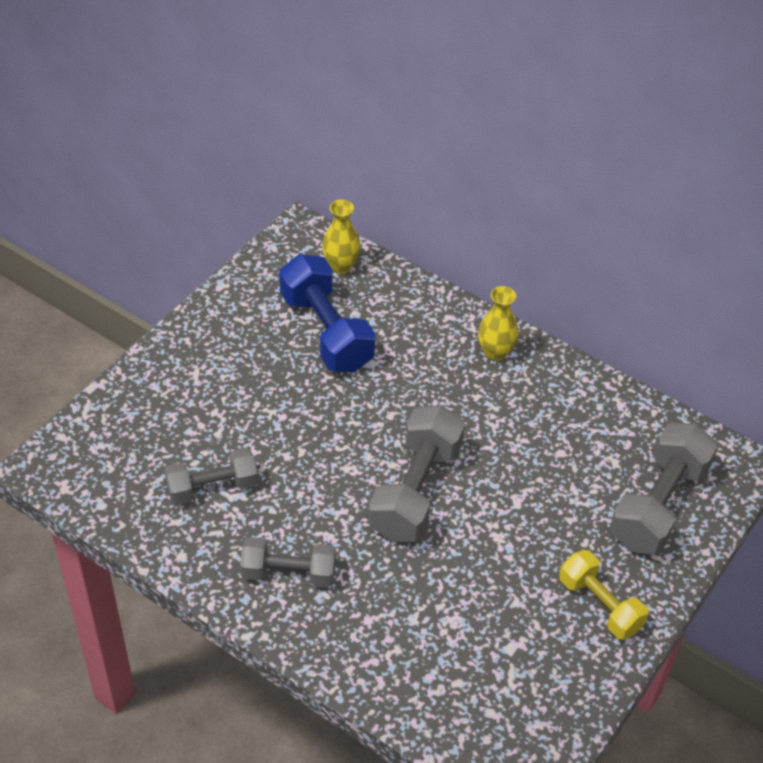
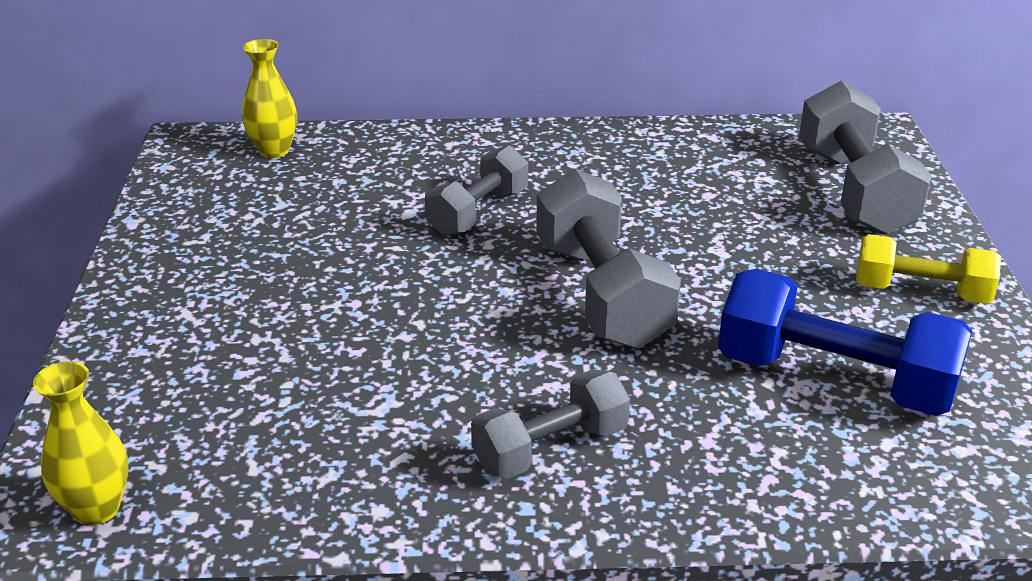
camera: 35 degrees left, 15 degrees down
grey dumbbell [164,448,258,505] -> grey dumbbell moved to [425,145,528,236]
blue dumbbell [279,254,375,372] -> blue dumbbell moved to [718,269,972,416]
yellow vase [478,286,518,361] -> yellow vase moved to [33,361,128,525]

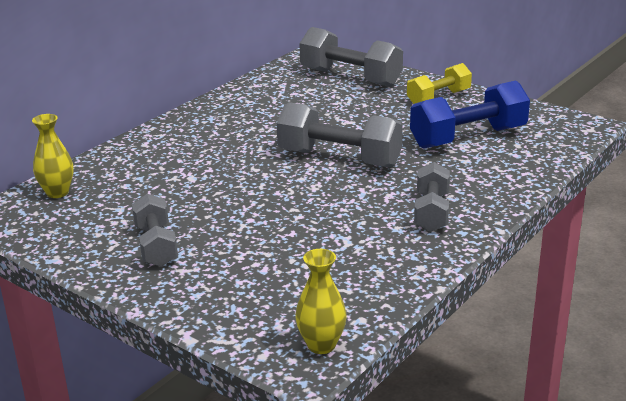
camera: 50 degrees left, 5 degrees down
grey dumbbell [425,145,528,236] -> grey dumbbell moved to [132,194,178,267]

